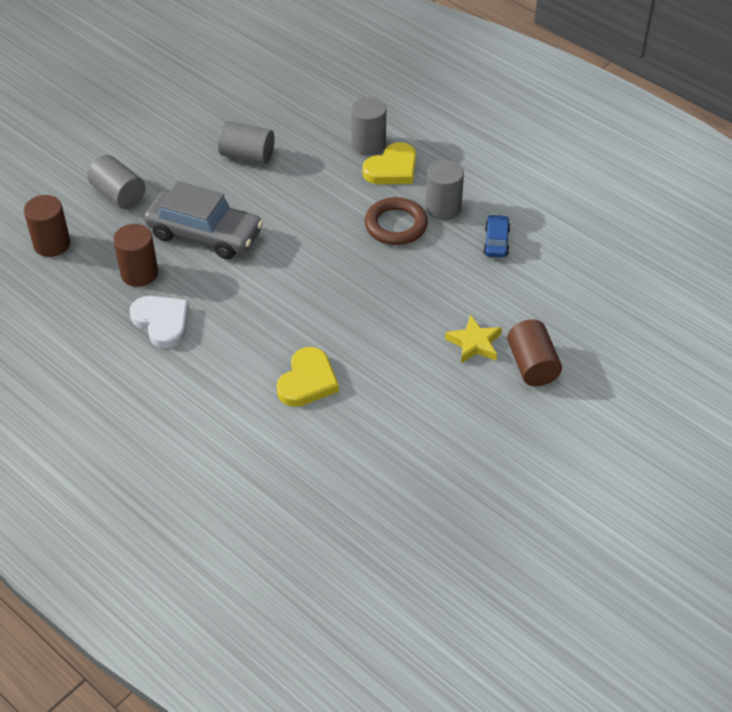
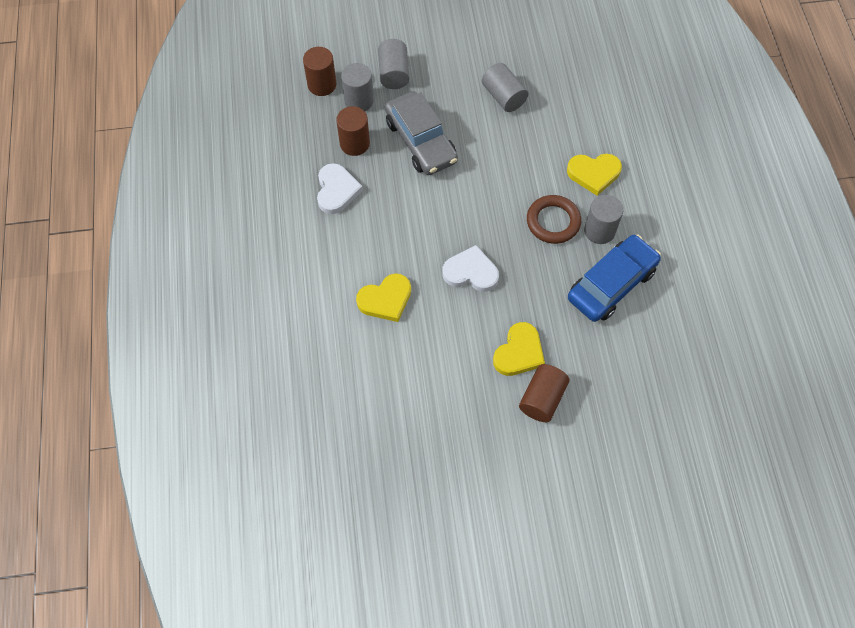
camera: 40 degrees right, 15 degrees up
grey cylinder [351,97,386,156] -> grey cylinder moved to [341,63,374,111]
yellow star [445,315,502,363] -> yellow heart [493,322,545,376]
blue car [483,214,511,258] -> blue car [568,235,661,322], size x2.12
none -> white heart [442,245,499,292]

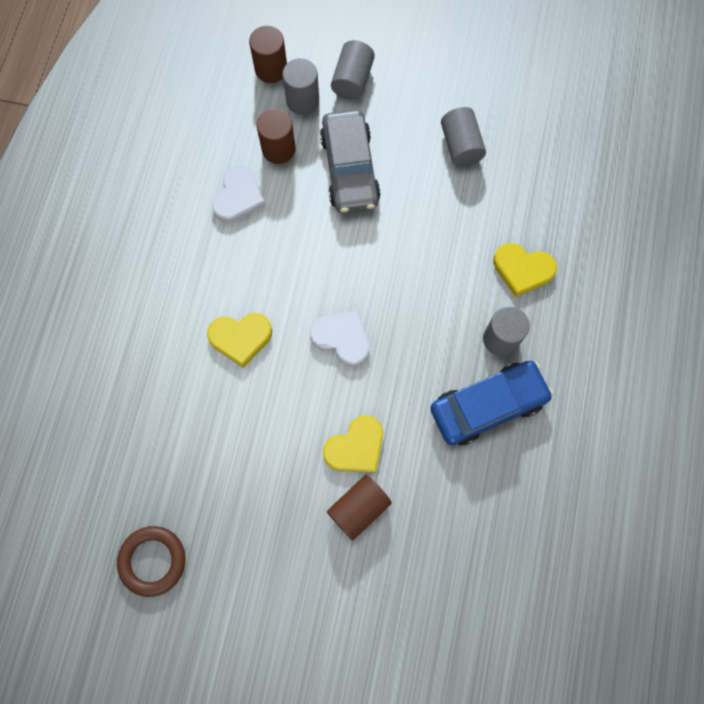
camera: 20 degrees right, 10 degrees up
brown ring [527,195,581,244] -> brown ring moved to [117,526,185,597]

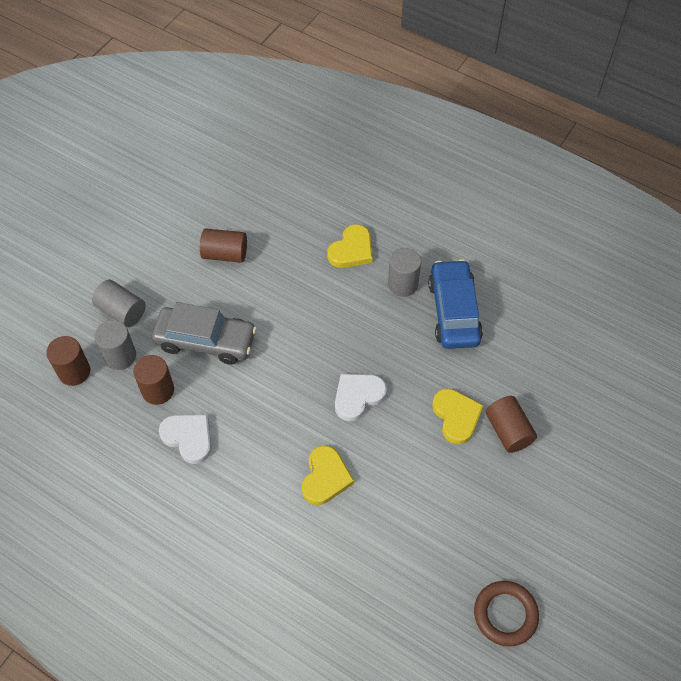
camera: 70 degrees left, 15 degrees down
grey cylinder [441,107,486,167] -> brown cylinder [200,229,247,263]

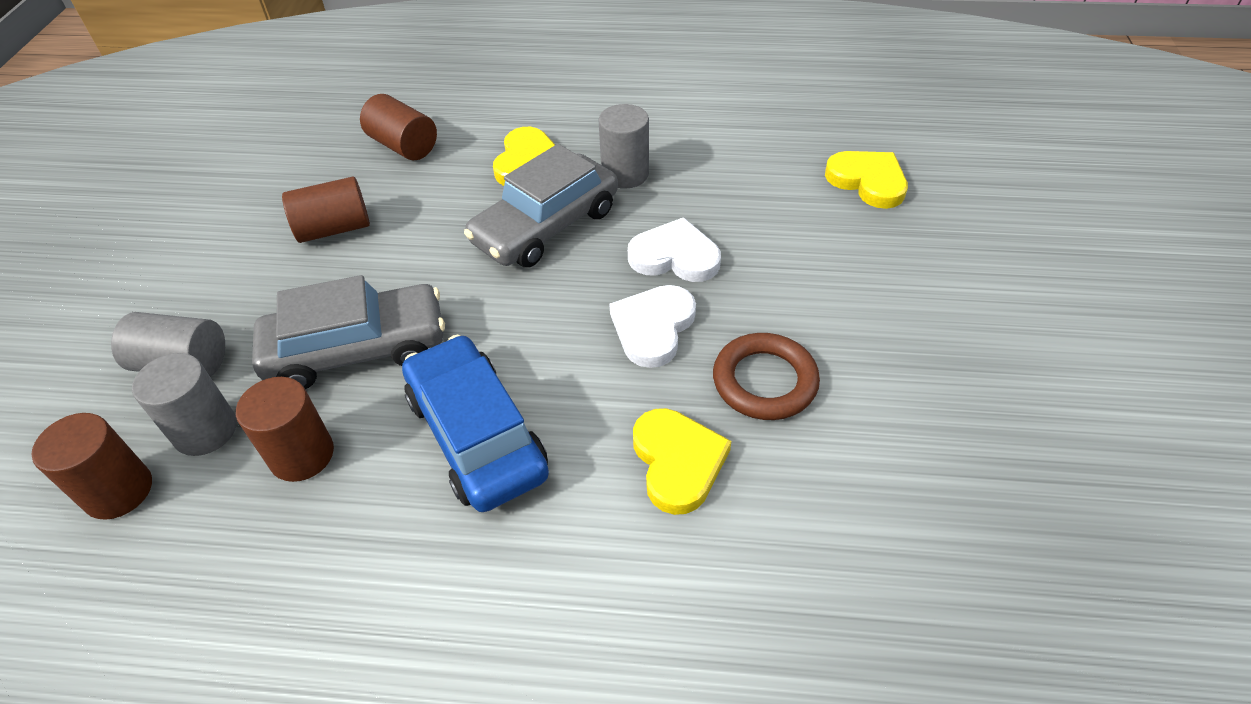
camera: 25 degrees left, 10 degrees down
white heart [159,414,212,464] -> white heart moved to [628,217,721,282]
blue car [428,259,483,349] -> blue car moved to [402,335,549,512]
yellow heart [432,389,484,444] -> yellow heart moved to [825,151,908,209]
brown ring [474,581,539,647] -> brown ring moved to [713,333,820,420]
brown cylinder [486,396,537,453] -> brown cylinder moved to [360,94,437,160]
none -> grey car [464,144,618,268]

